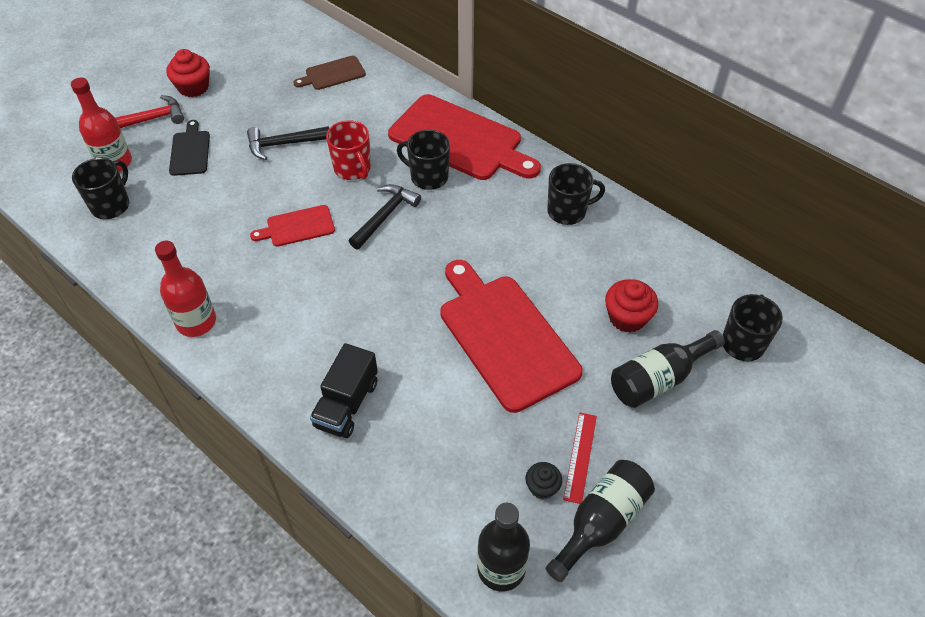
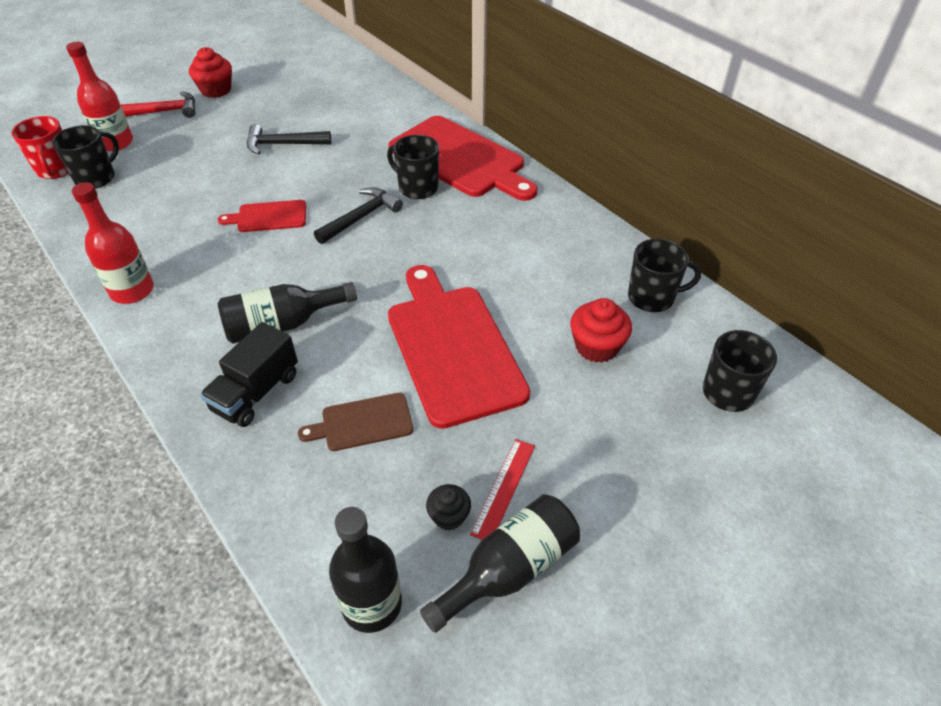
camera: 10 degrees right, 5 degrees down
black cutting board [169,120,210,176] -> none
brown cutting board [293,56,366,90] -> brown cutting board moved to [298,393,413,451]
red mug [326,120,371,180] -> red mug moved to [11,116,69,179]
black mug [547,163,605,225] -> black mug moved to [628,239,701,312]
black bottle [611,330,725,408] -> black bottle moved to [218,282,357,344]

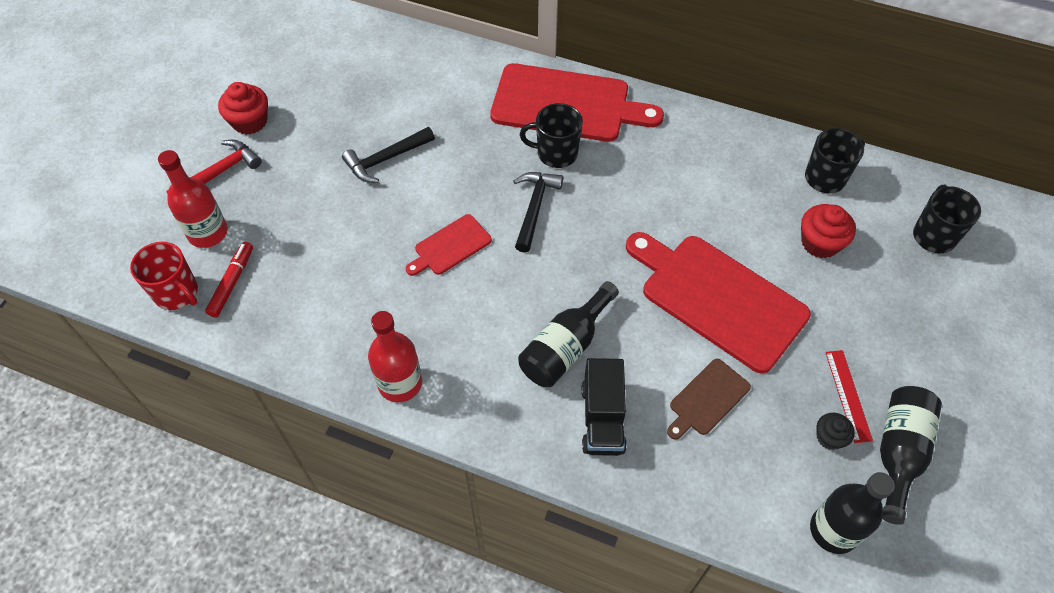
camera: 30 degrees left, 10 degrees up
black mug [52,125,119,189] -> red marker [205,242,253,318]

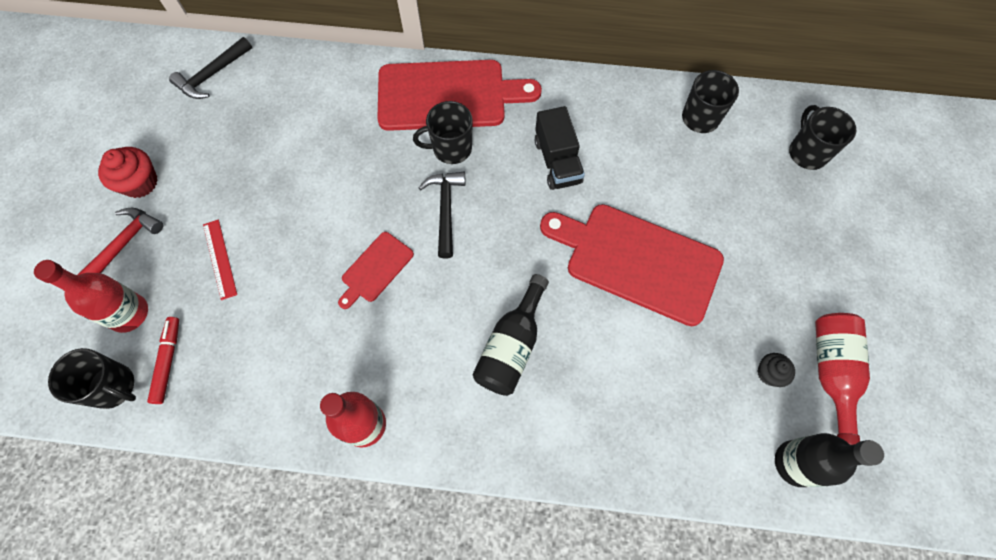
camera: 15 degrees left, 10 degrees up
red mug [130,242,198,310] -> black mug [48,348,136,409]
black hammer [342,127,435,183] -> black hammer moved to [169,37,252,99]
black truck [581,358,627,456] -> black truck moved to [534,106,585,190]
brown cutting board [667,359,751,440] -> none
red cupcake [801,204,856,258] -> none
red ruler [825,350,873,443] -> red ruler moved to [203,220,237,300]
black bottle [880,386,942,525] -> red bottle [815,313,870,445]

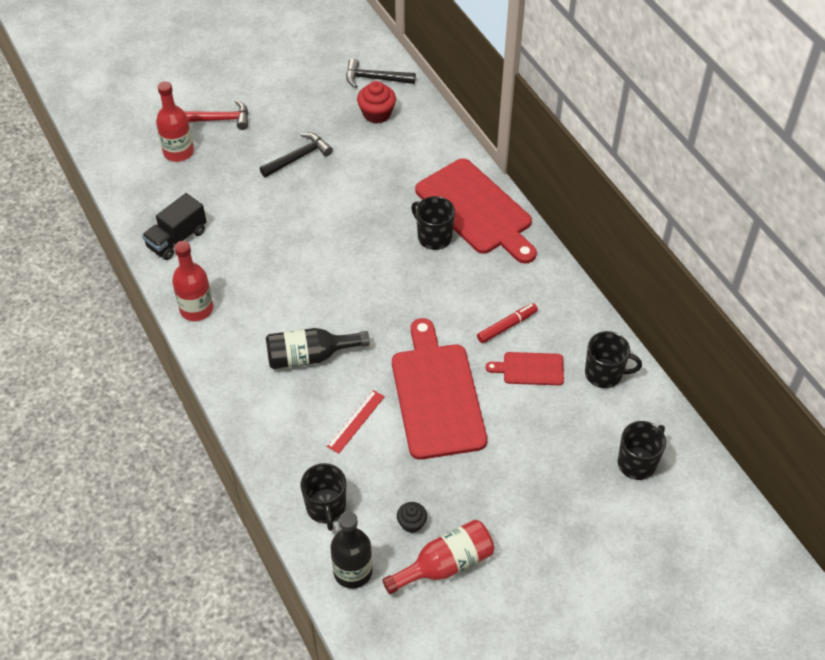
camera: 55 degrees right, 15 degrees down
black mug [48,348,136,409] -> black mug moved to [300,463,346,531]
red cupcake [98,147,158,198] -> red cupcake moved to [357,81,396,124]
red marker [147,317,179,404] -> red marker moved to [477,303,538,343]
red ruler [203,220,237,300] -> red ruler moved to [327,390,385,454]
red cutting board [338,232,414,309] -> red cutting board moved to [486,352,564,385]
black hammer [419,172,465,259] -> black hammer moved to [260,133,333,178]
black truck [534,106,585,190] -> black truck moved to [142,193,207,260]

